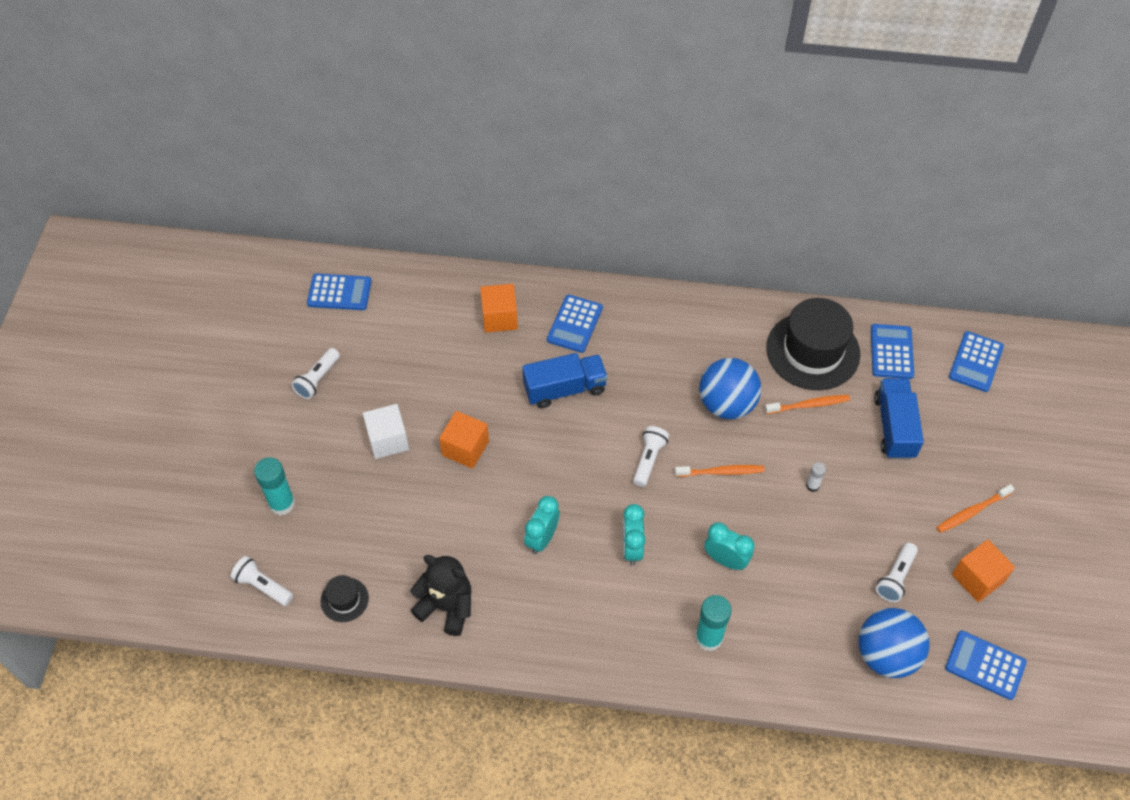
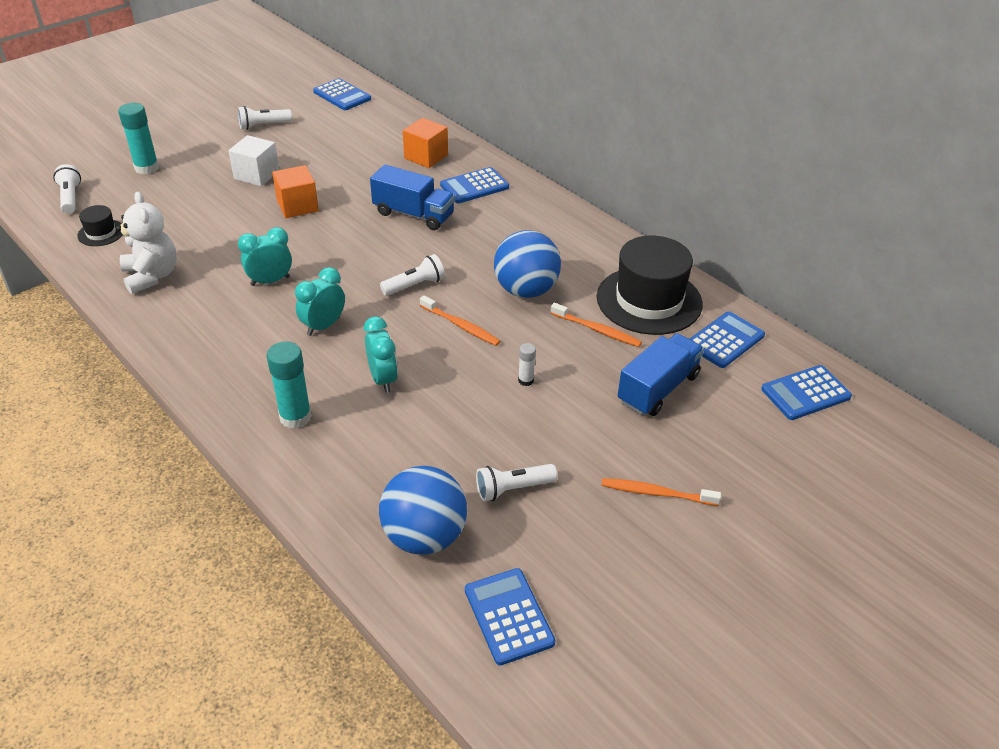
camera: 40 degrees right, 15 degrees down
black teddy bear [410,555,471,636] -> white teddy bear [116,192,177,294]
orange cube [952,540,1015,602] -> none

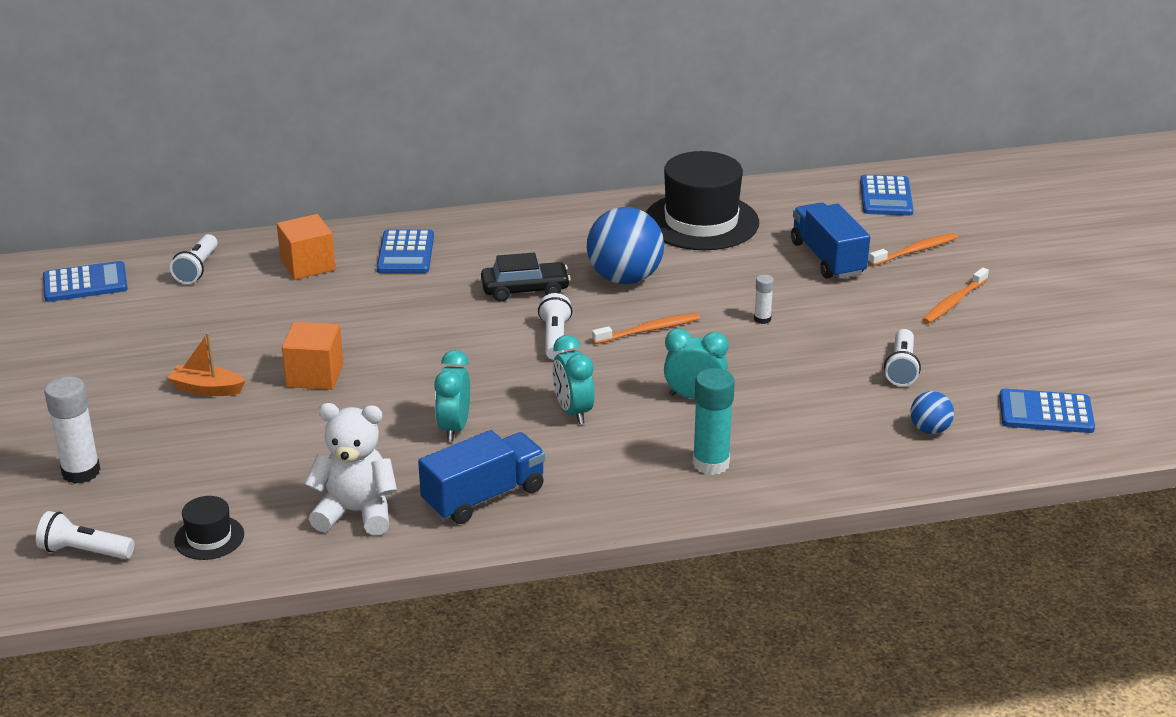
camera: 60 degrees left, 10 degrees down
turquoise glue stick [118,103,159,174] -> white glue stick [44,376,100,484]
white cube [228,135,279,186] -> orange boat [168,332,245,396]
white flashlight [238,106,292,130] -> white flashlight moved to [170,234,217,284]
blue truck [370,165,455,230] -> blue truck moved to [418,430,545,524]
blue ball [379,466,467,555] -> blue ball [910,391,954,434], size x0.49
orange toothbrush [551,303,642,347] -> orange toothbrush moved to [869,233,958,266]
blue calculator [690,311,765,368] -> none
none -> black car [481,253,571,302]

